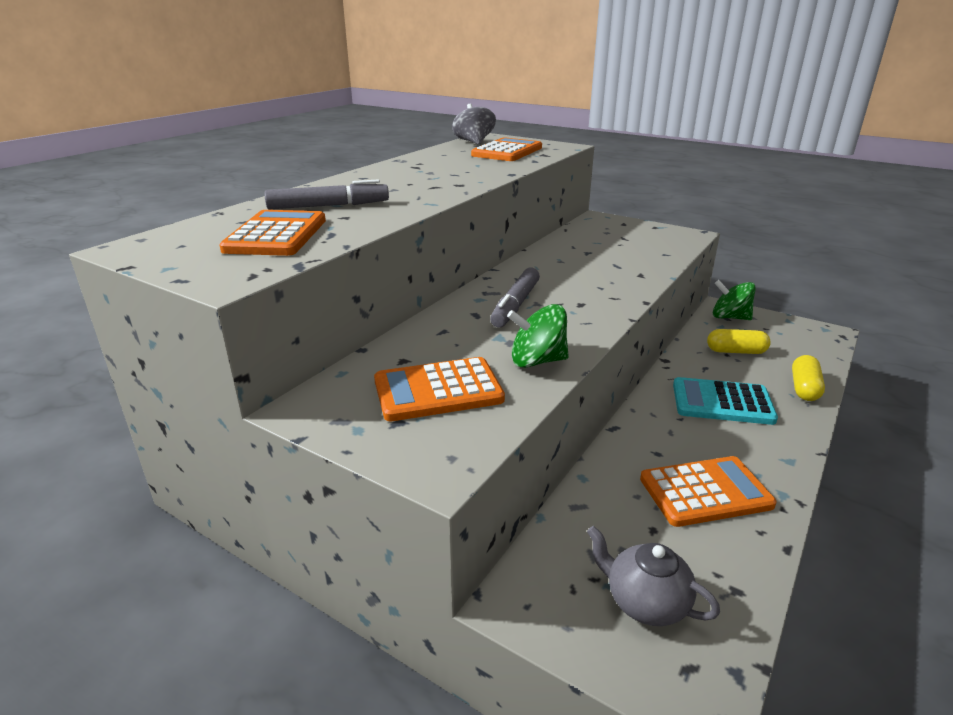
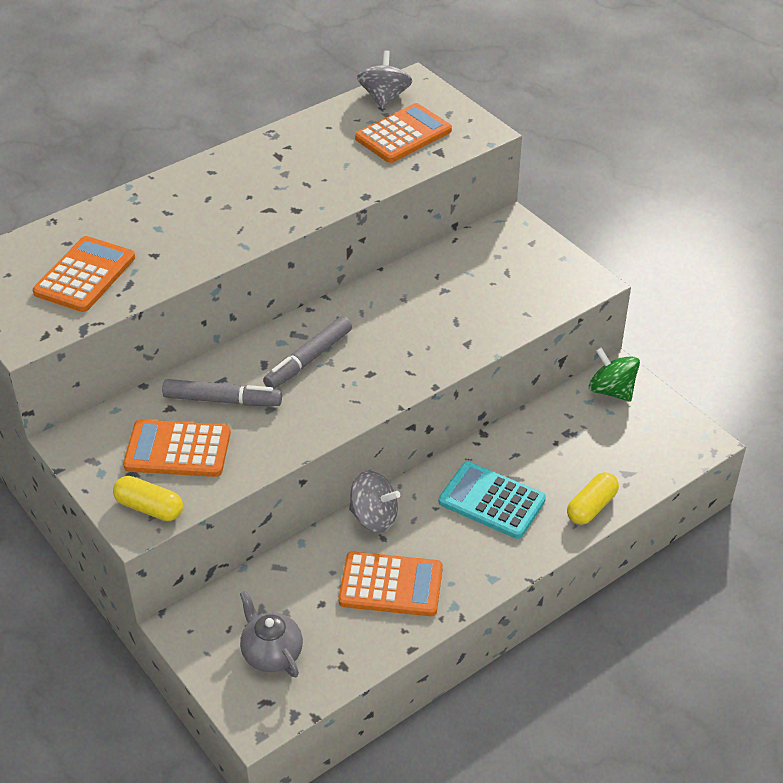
camera: 20 degrees right, 15 degrees up
grey marker [264,180,389,209] -> grey marker moved to [162,379,282,406]
green spinning top [507,304,569,368] -> none
yellow capsule [707,329,771,354] -> yellow capsule moved to [113,476,183,521]
none -> grey spinning top [349,471,400,533]

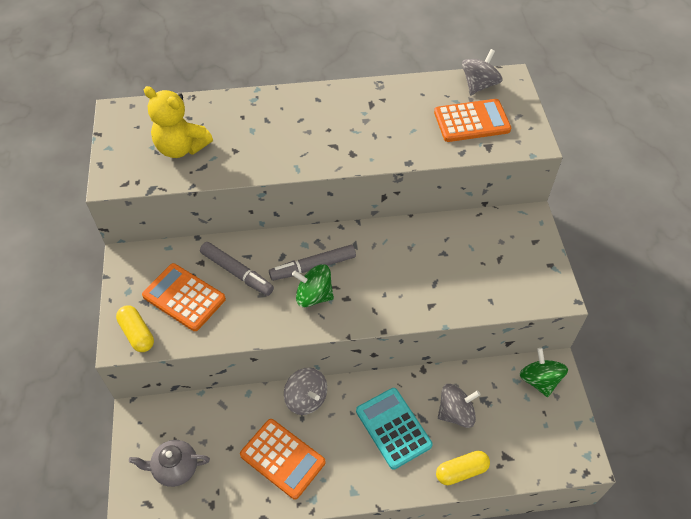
camera: 30 degrees right, 10 degrees up
orange calculator [33,236,135,312] -> yellow teddy bear [144,86,213,158]
grey teapot [240,590,303,677] -> grey teapot turned 90 degrees counterclockwise [129,440,210,487]
none -> green spinning top [292,264,334,307]
none -> grey spinning top [438,384,480,428]

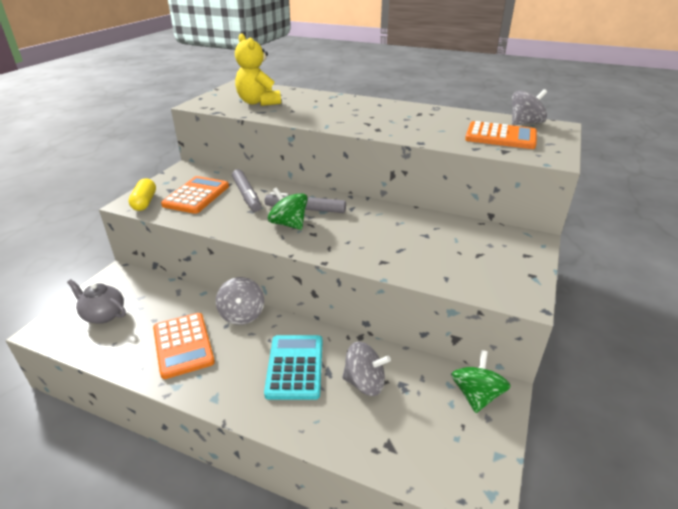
camera: 30 degrees right, 20 degrees down
orange calculator [142,263,226,331] -> orange calculator turned 45 degrees clockwise [161,176,229,214]
yellow capsule [436,451,490,485] -> none

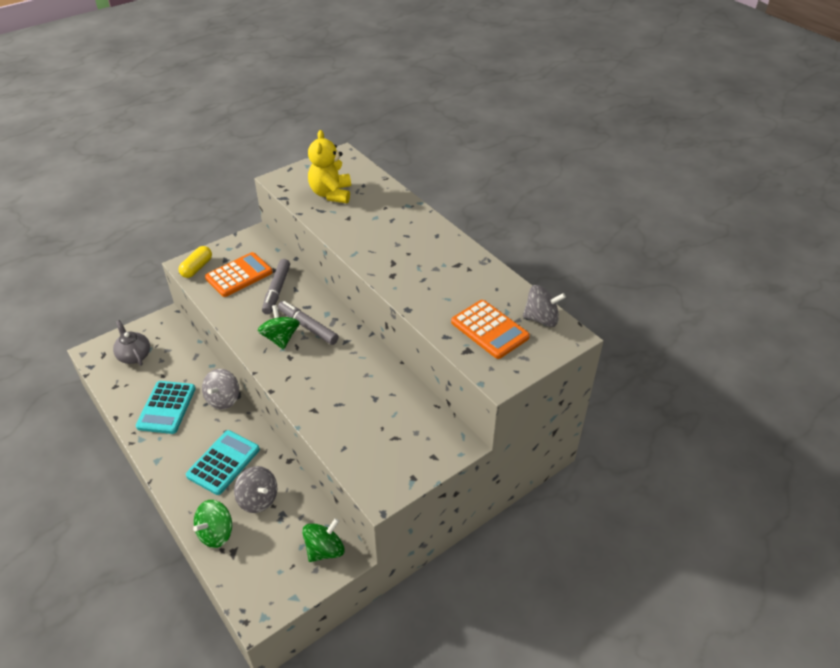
camera: 30 degrees right, 10 degrees up
orange calculator [153,313,215,379] -> turquoise calculator [136,381,196,434]
none -> green spinning top [193,500,232,548]

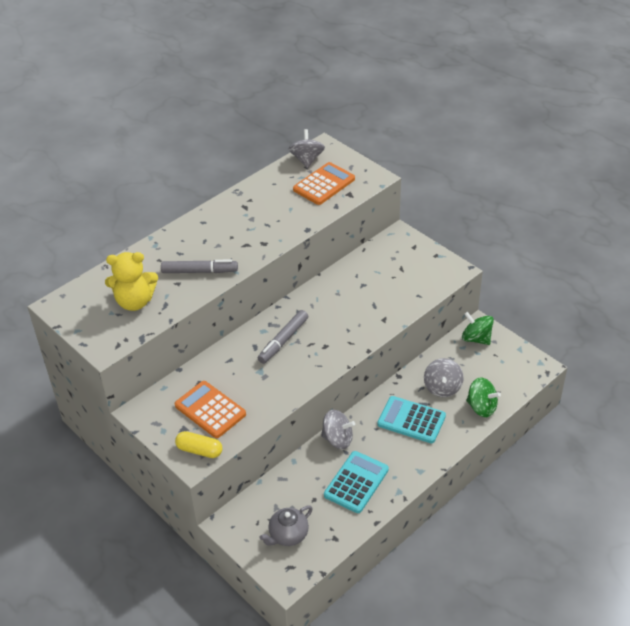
camera: 95 degrees left, 0 degrees up
turquoise calculator [136,381,196,434] -> turquoise calculator turned 60 degrees counterclockwise [324,451,389,513]
grey spinning top [234,466,277,513] -> grey spinning top turned 150 degrees clockwise [424,358,464,397]
green spinning top [258,305,300,350] -> none
grey marker [262,259,290,314] -> grey marker moved to [161,260,238,273]

